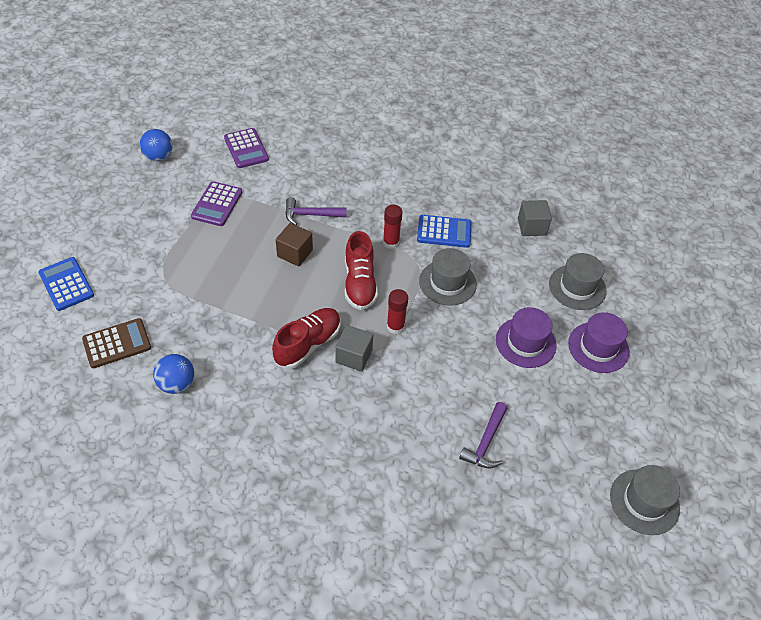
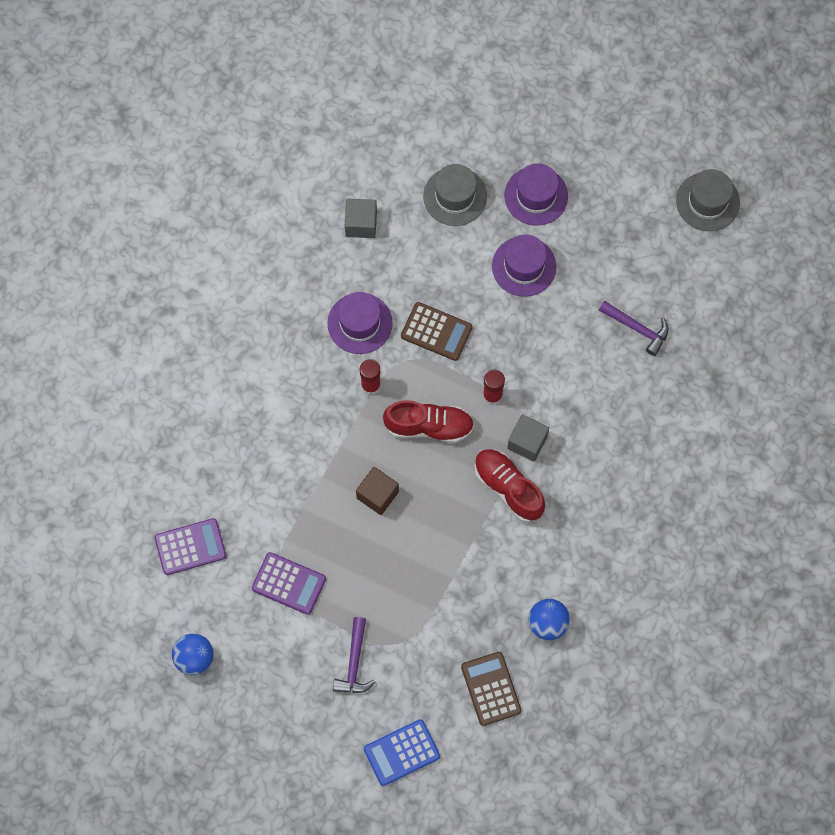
camera: 80 degrees left, 20 degrees up
purple hammer [285,198,347,225] -> purple hammer moved to [333,617,376,693]
blue calculator [417,215,472,248] -> purple hat [327,292,393,354]
grey hat [419,248,477,306] -> brown calculator [401,302,473,361]

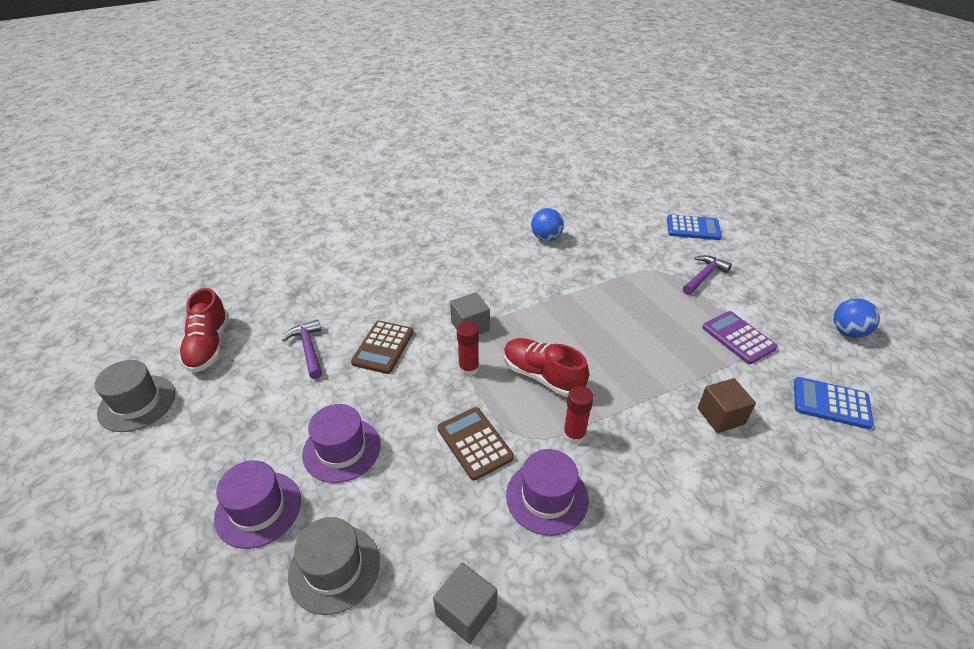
camera: 145 degrees left, 30 degrees down
purple calculator [154,518,226,575] -> blue calculator [794,377,874,429]
brown cube [356,467,399,515] -> brown cube moved to [698,378,756,433]
brown calculator [461,652,522,726] -> brown calculator moved to [351,321,414,374]
red shoe [474,449,545,523] -> red shoe moved to [179,288,229,373]

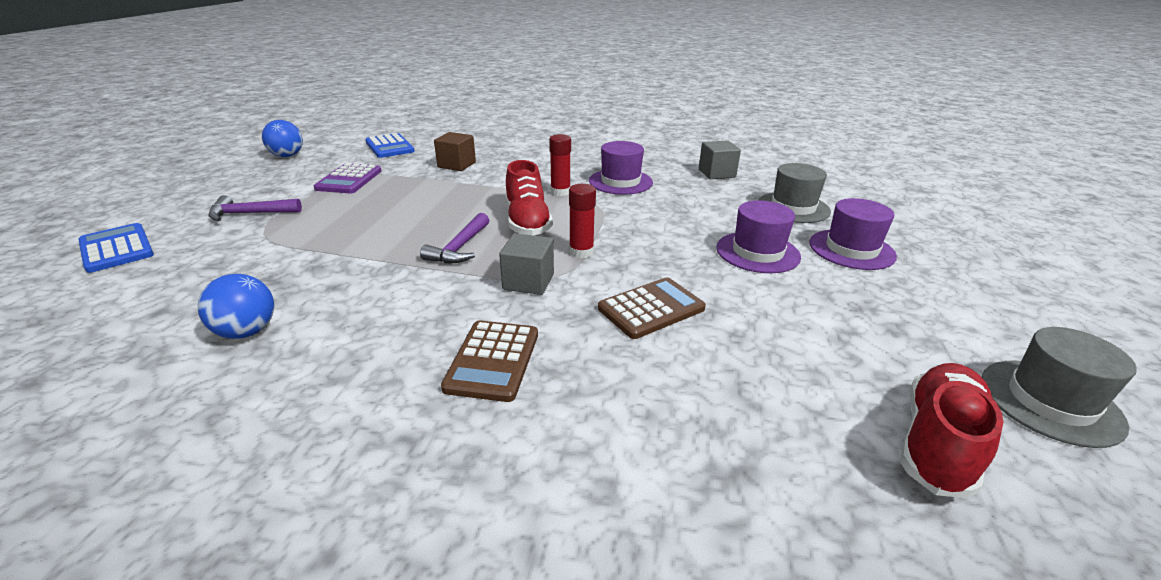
camera: 140 degrees left, 10 degrees down
purple hammer [282,319,322,379] -> purple hammer moved to [420,213,489,263]
brown calculator [438,407,514,480] -> brown calculator moved to [441,321,538,402]

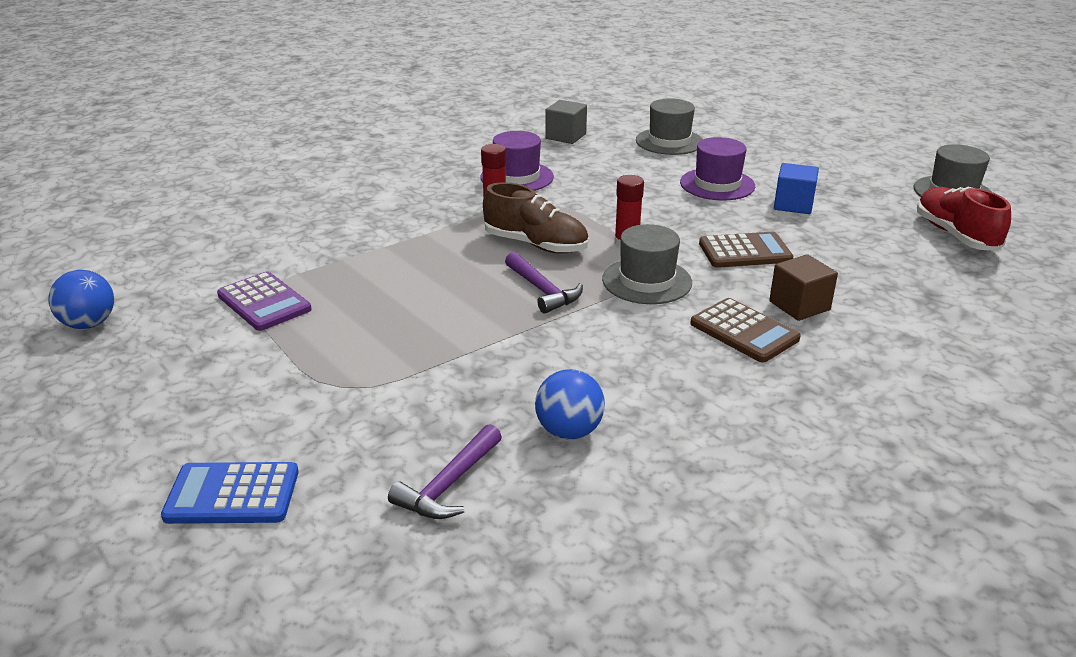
camera: 50 degrees left, 0 degrees up
purple hammer [208,195,302,221] -> purple hammer moved to [388,424,502,519]
blue calculator [365,133,415,158] -> none
brown cube [434,132,476,171] -> brown cube moved to [769,254,838,321]
grey cube [499,233,554,295] -> grey hat [602,224,692,304]
red shoe [506,160,553,236] -> brown shoe [483,182,589,254]
brown calculator [598,277,706,339] -> brown calculator turned 75 degrees clockwise [699,232,793,268]
purple hat [809,198,897,270] -> none
none -> blue cube [774,163,819,214]

